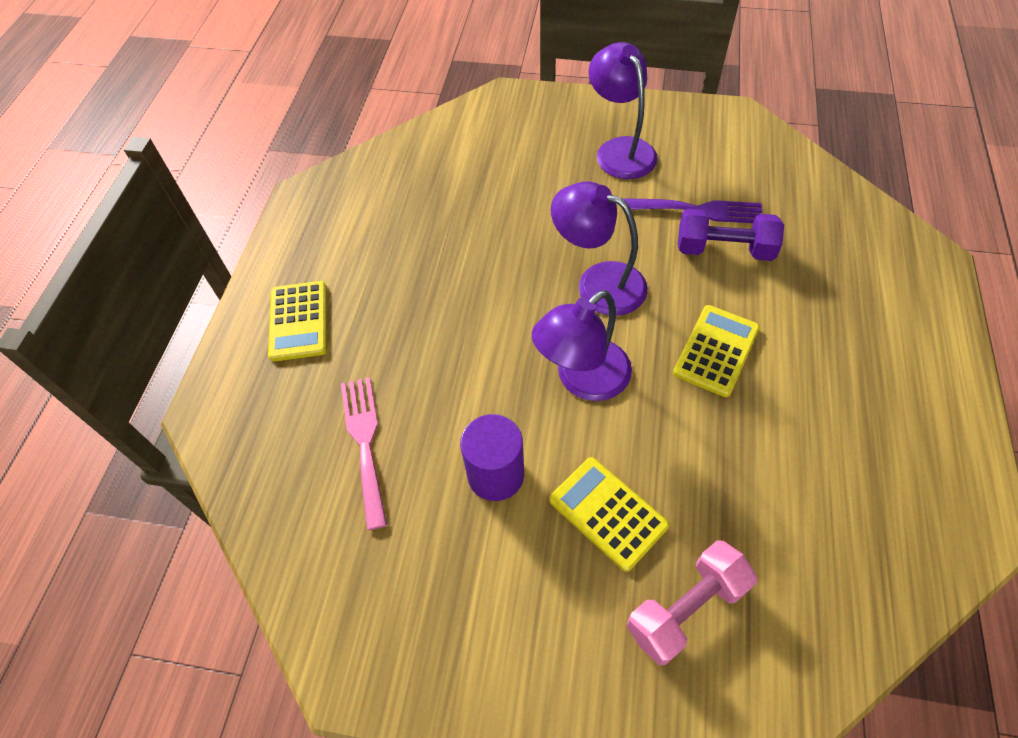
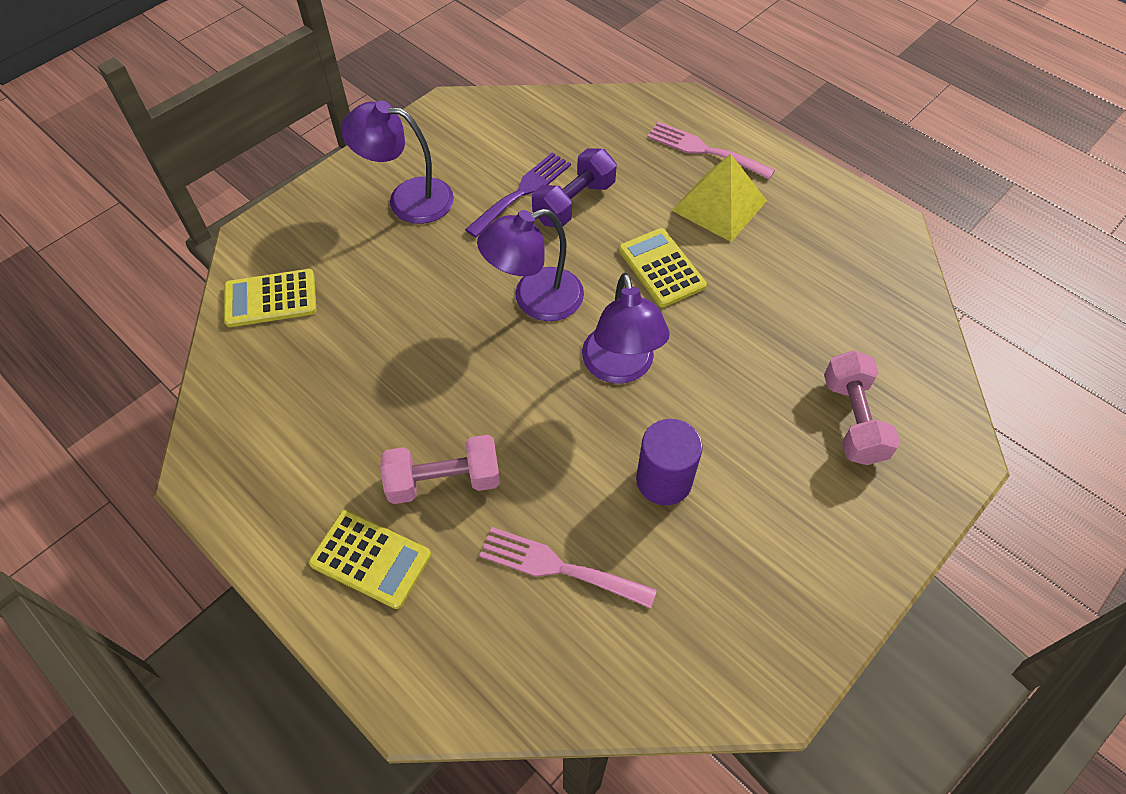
camera: 60 degrees left, 0 degrees up
yellow calculator [549,457,669,572] -> yellow calculator moved to [224,269,316,327]
none -> pink dumbbell [380,435,500,504]
none -> pink fork [647,121,775,179]
none -> yellow pyramid [672,154,767,242]

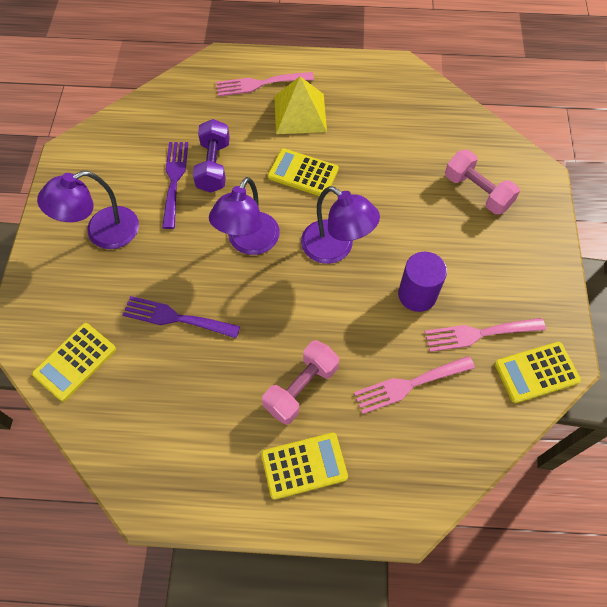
camera: 40 degrees left, 5 degrees up
none -> purple fork [122,296,240,338]
none -> pink fork [424,318,546,352]
none -> yellow calculator [495,342,581,403]

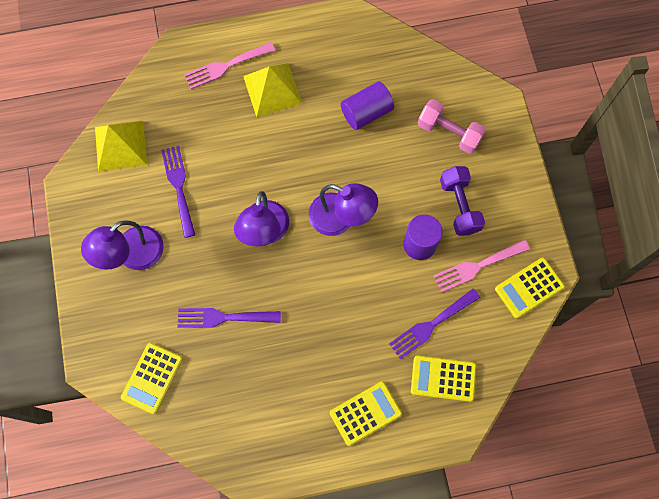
camera: 15 degrees left, 10 degrees up
purple dumbbell [193,119,230,193] -> purple dumbbell moved to [440,166,485,236]
pink dumbbell [262,340,339,425] -> none
yellow calculator [268,148,339,197] -> yellow calculator moved to [411,355,476,402]
pink fork [354,356,475,414] -> purple fork [389,289,480,359]
none -> yellow pyramid [95,121,147,172]
none -> purple cylinder [341,81,394,130]

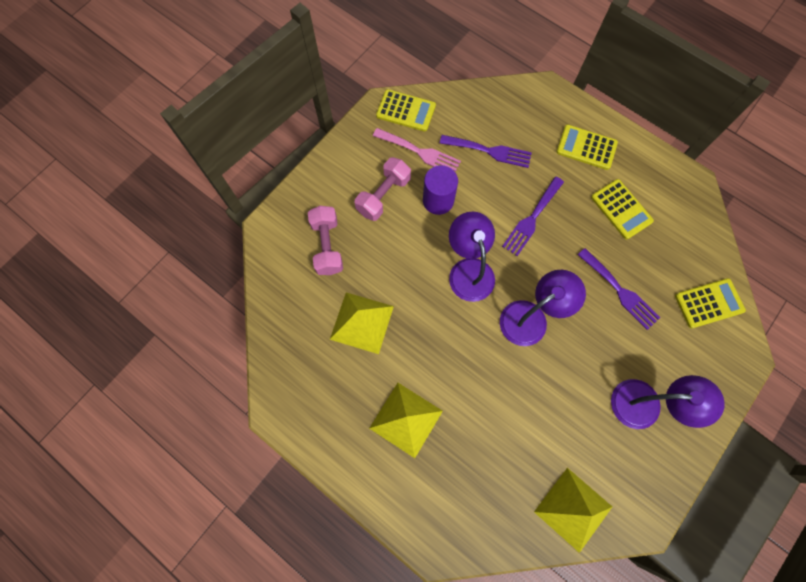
camera: 130 degrees left, 0 degrees up
purple fork [161,146,195,238] -> purple fork moved to [502,177,564,256]
pink fork [184,42,275,89] -> none
purple cylinder [341,81,394,130] -> yellow pyramid [330,292,394,354]
yellow calculator [411,355,476,402] -> yellow calculator moved to [591,179,654,239]
purple dumbbell [440,166,485,236] -> pink dumbbell [355,157,411,221]

